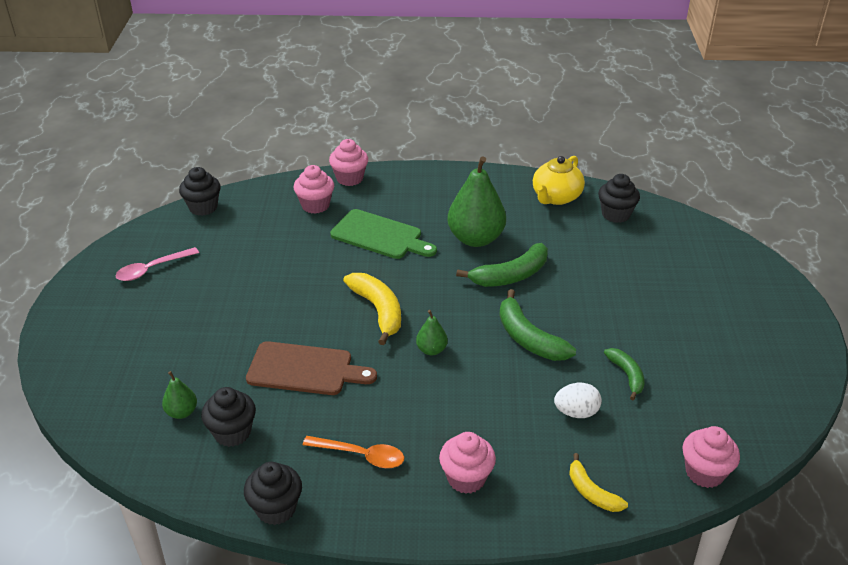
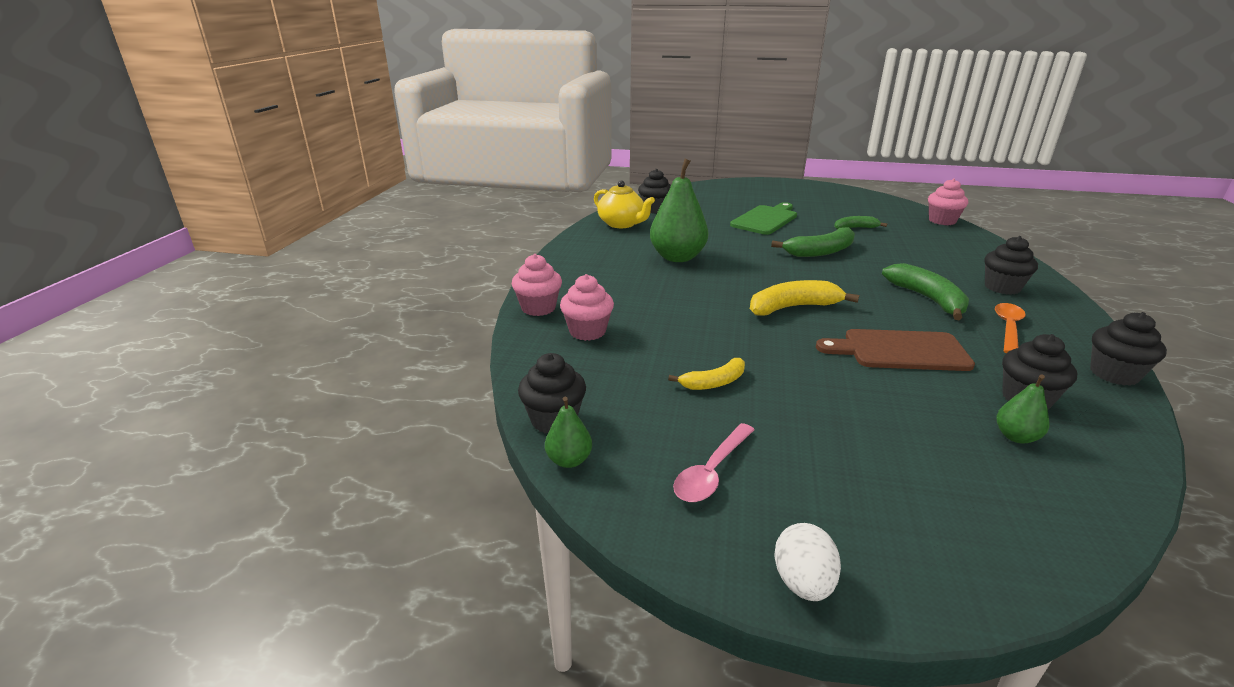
camera: 80 degrees left, 10 degrees down
pink spoon [115,247,199,281] -> pink spoon turned 60 degrees clockwise [673,423,755,502]
brown cutting board [246,341,377,395] -> brown cutting board turned 105 degrees counterclockwise [816,329,975,371]
green cutting board [330,209,437,259] -> green cutting board moved to [730,202,797,235]
green pear [416,310,448,355] -> green pear moved to [545,397,592,468]
pink cupcake [439,432,496,494] -> black cupcake [984,236,1038,295]
green banana [456,243,548,287] -> green banana moved to [882,263,969,320]
white egg [554,383,602,418] -> white egg moved to [774,523,841,601]
yellow banana [569,453,628,512] -> yellow banana moved to [668,358,745,390]

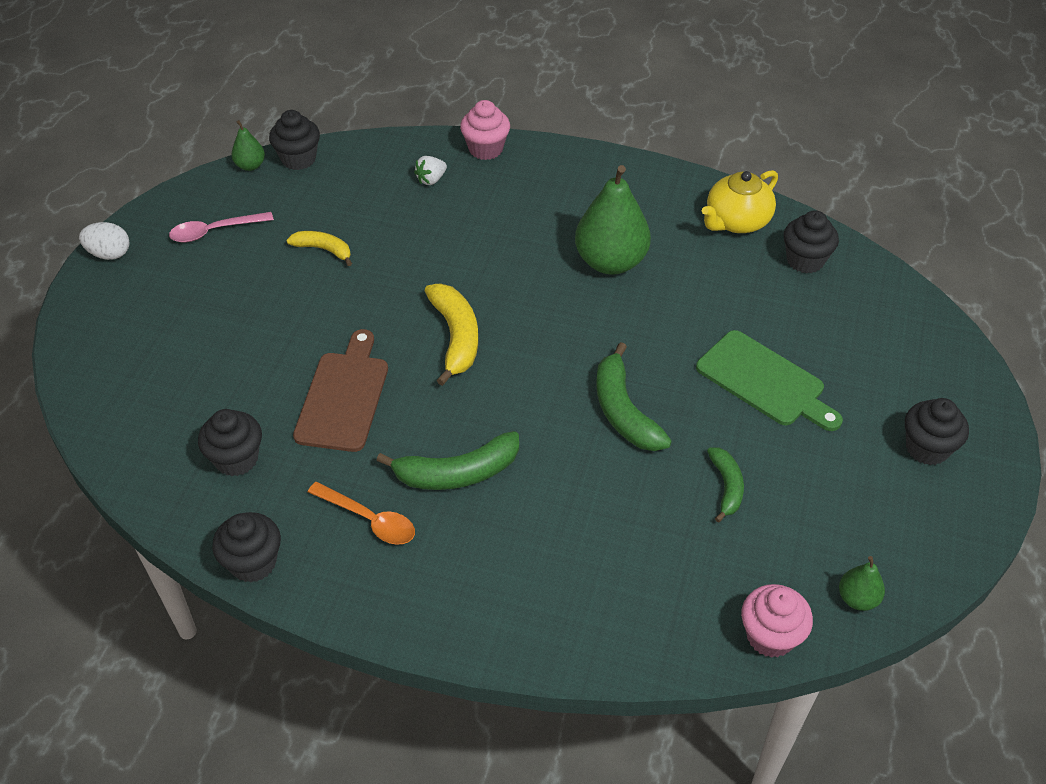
camera: 95 degrees right, 20 degrees up
pink cupcake [560,274,614,341] -> white strawberry [414,156,447,185]
yellow banana [668,358,745,390] -> yellow banana turned 135 degrees clockwise [287,231,352,266]
pink spoon [673,423,755,502] -> pink spoon turned 60 degrees counterclockwise [169,212,274,242]
black cupcake [984,236,1038,295] -> black cupcake moved to [905,398,969,465]
green pear [996,375,1049,443] -> green pear moved to [839,556,885,611]

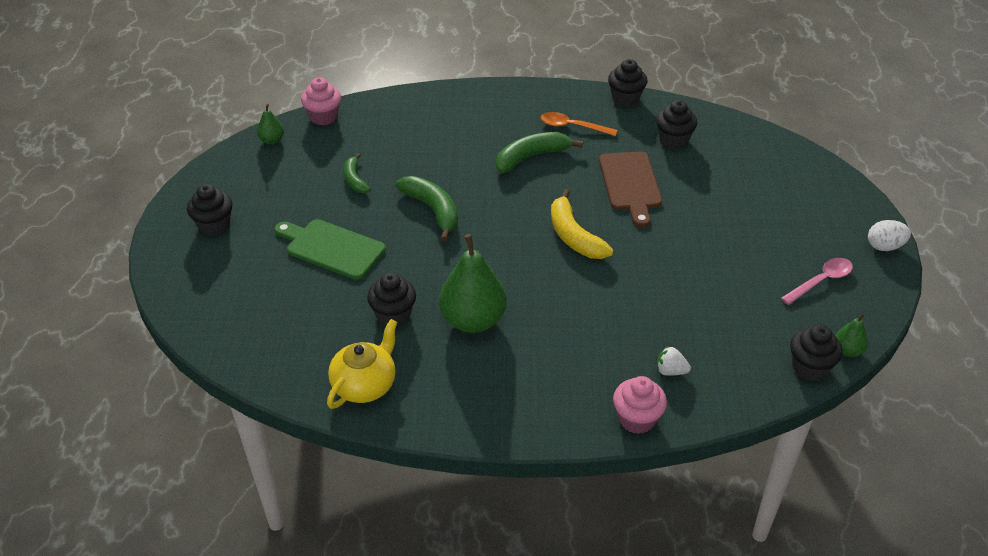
camera: 165 degrees right, 5 degrees down
yellow banana [287,231,352,266] -> none
white strawberry [414,156,447,185] -> white strawberry turned 105 degrees counterclockwise [657,346,691,376]
black cupcake [783,210,839,273] -> black cupcake moved to [367,273,416,327]

